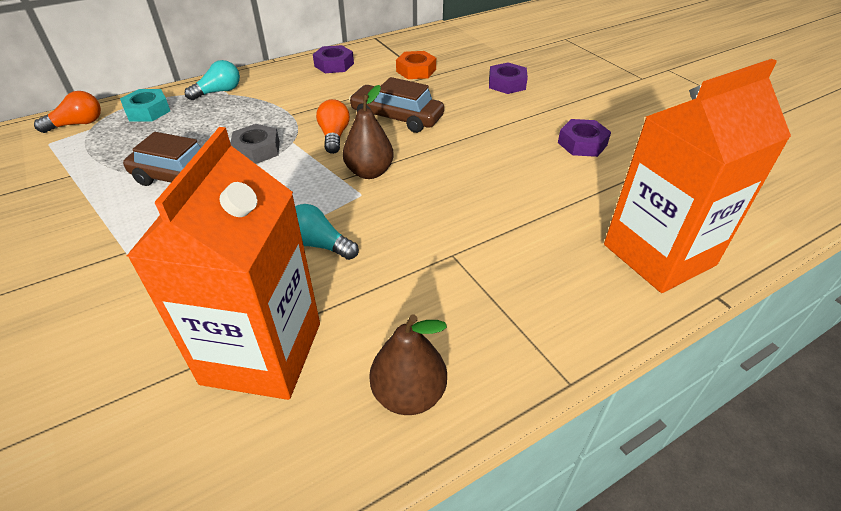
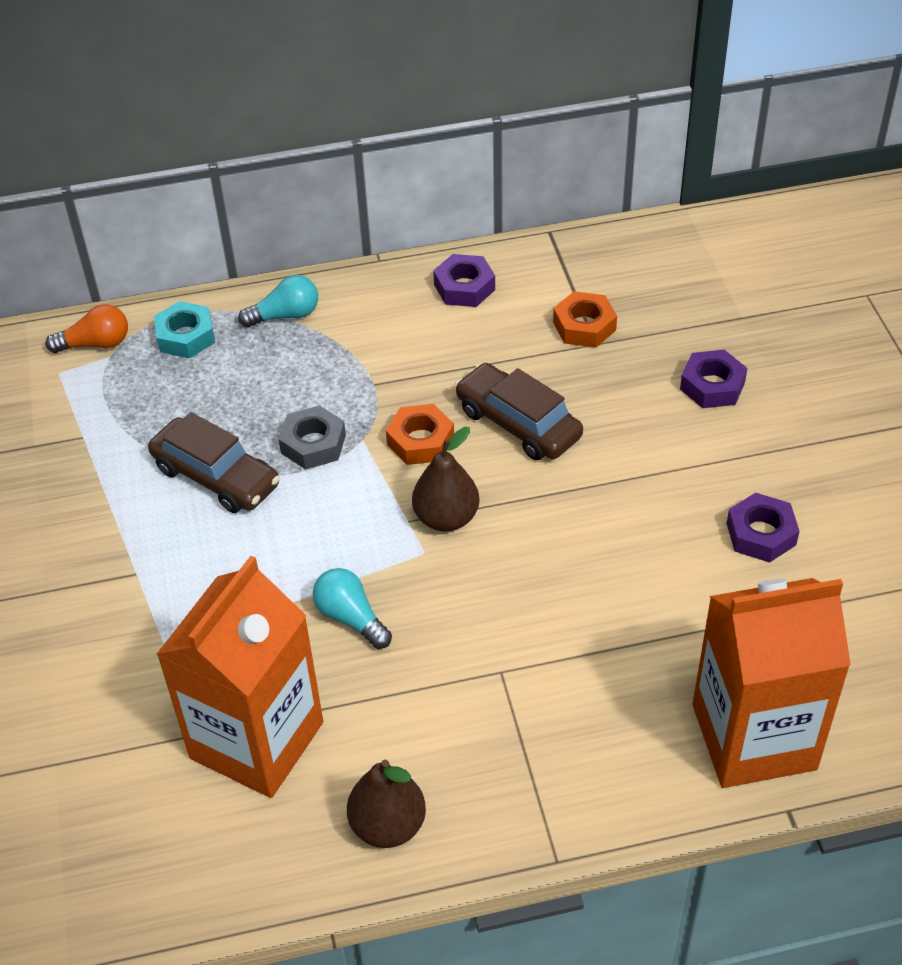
camera: 20 degrees right, 5 degrees up
orange light bulb [316,99,350,154] -> orange nut [386,404,454,465]

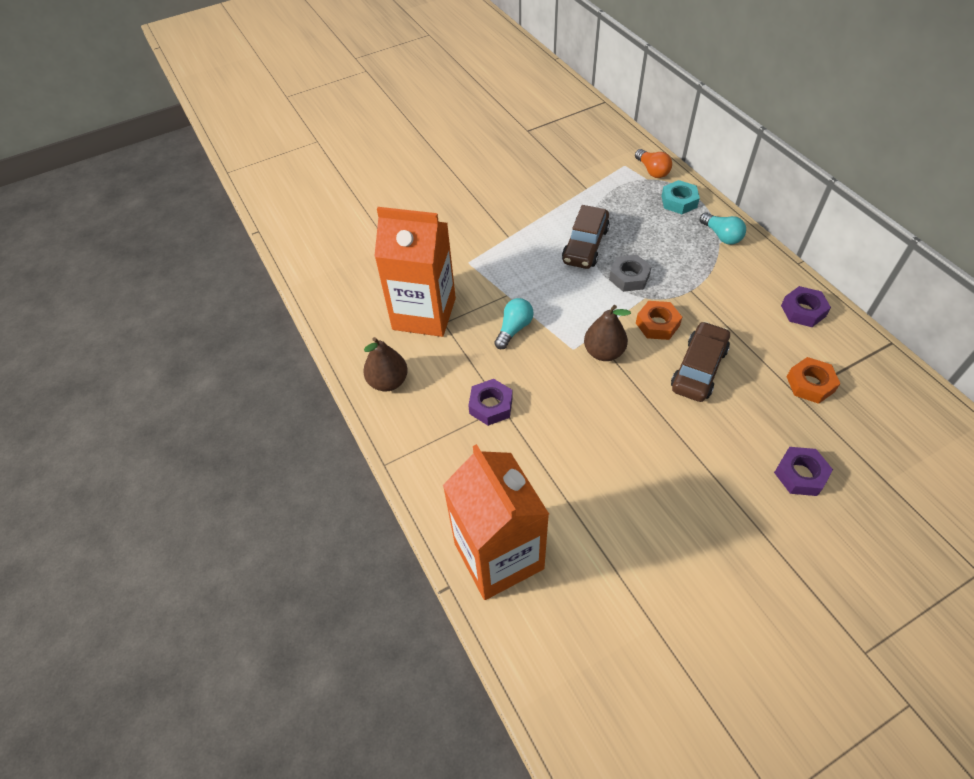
camera: 75 degrees right, 5 degrees up
purple nut [727,493,800,563] -> purple nut moved to [468,379,513,426]

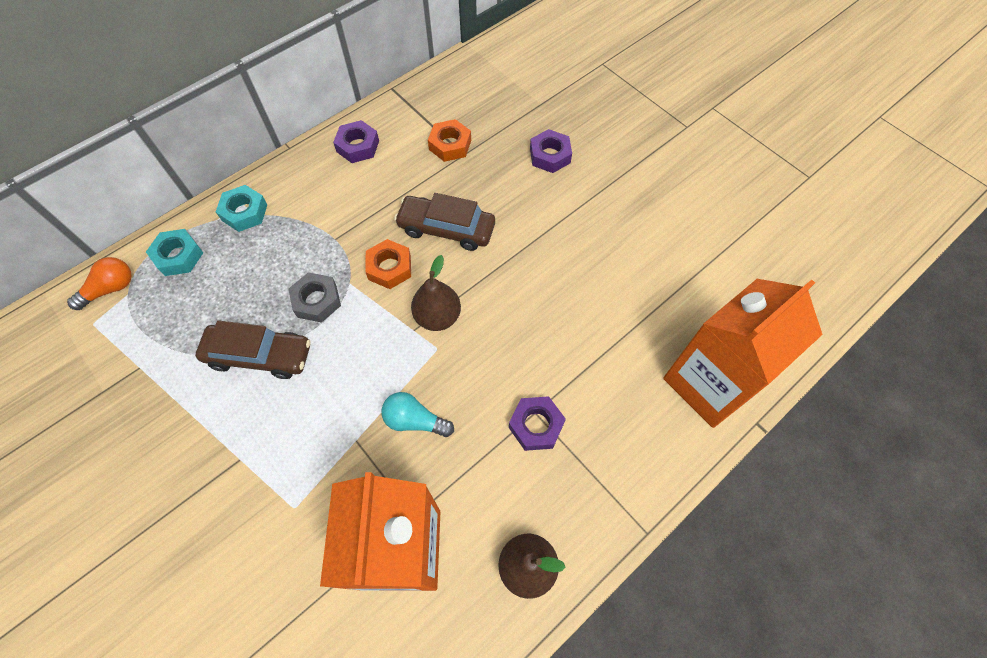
camera: 105 degrees left, 10 degrees up
turquoise light bulb [700,212,746,245] -> turquoise nut [216,185,268,232]

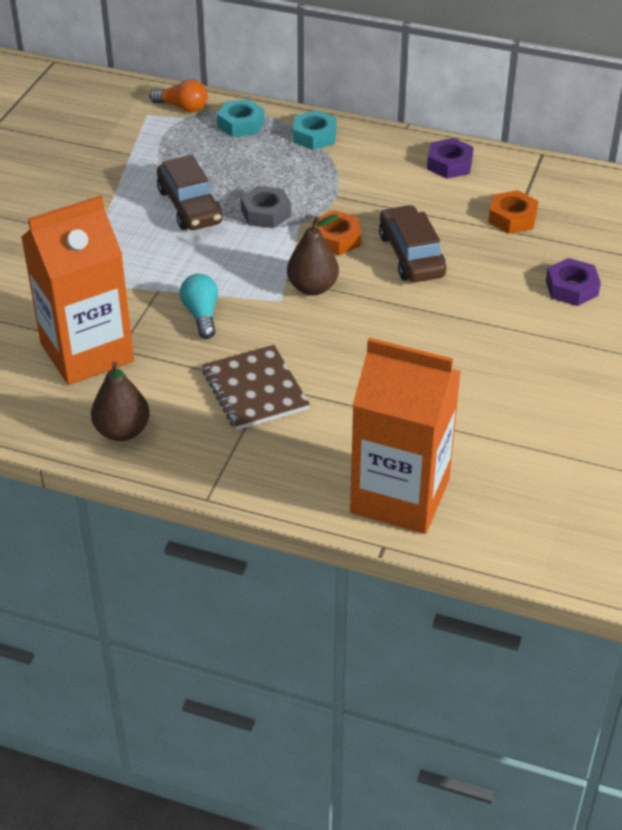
camera: 60 degrees right, 20 degrees down
purple nut [509,396,566,451] -> brown notebook [202,345,310,430]

